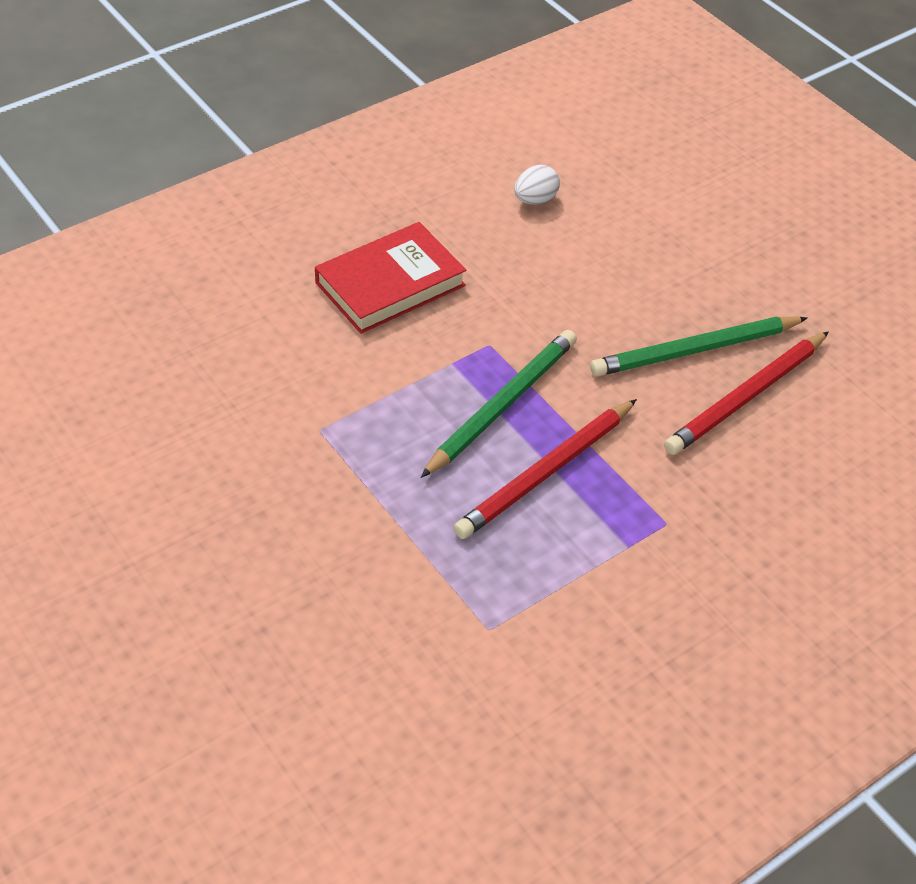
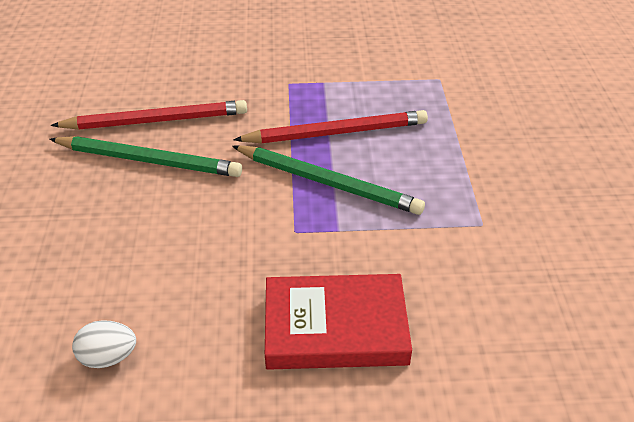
camera: 145 degrees left, 5 degrees down
green pencil [421,330,577,478] -> green pencil turned 135 degrees counterclockwise [232,145,425,215]

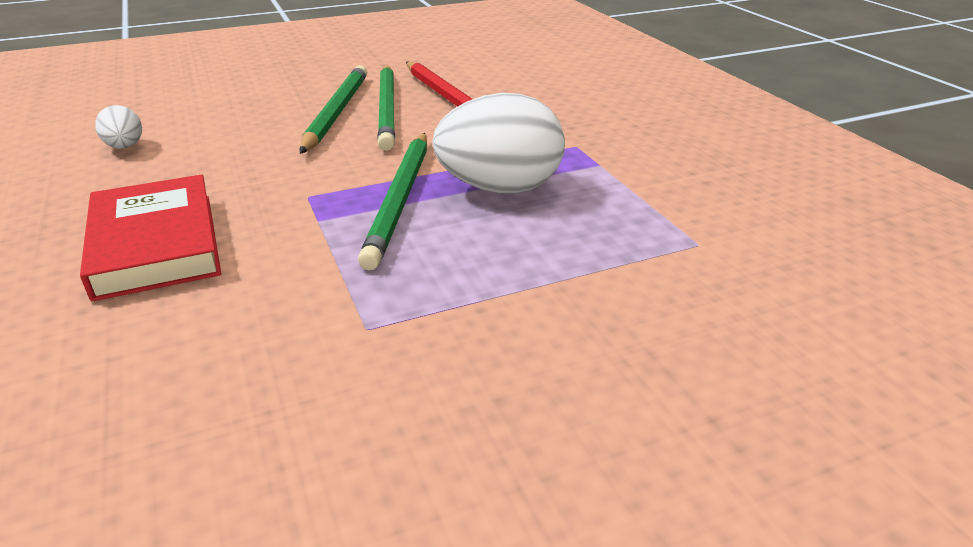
camera: 70 degrees right, 10 degrees down
red pencil [233,110,428,143] -> white egg [432,93,565,193]
none -> green pencil [300,65,367,154]

